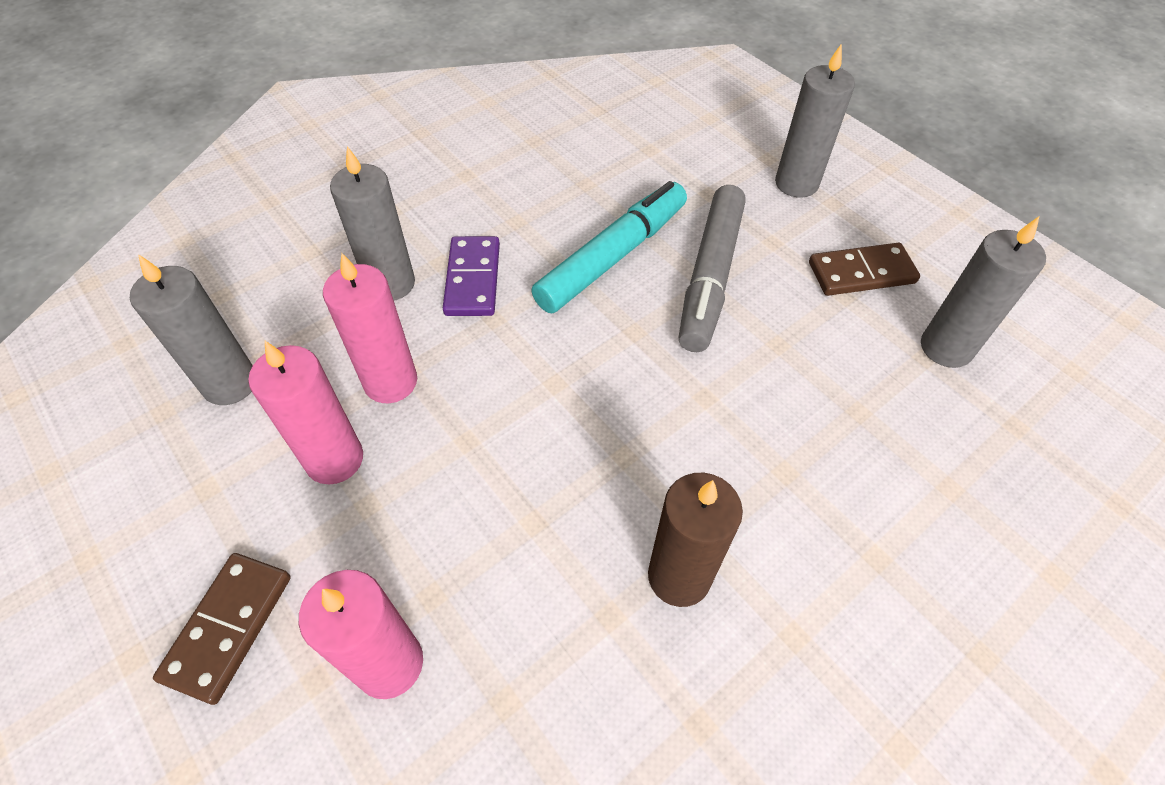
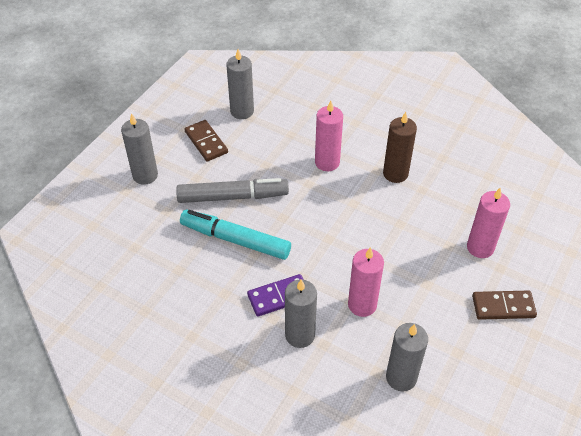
camera: 110 degrees left, 5 degrees down
pink candle [248,341,363,484] -> pink candle moved to [315,100,343,171]

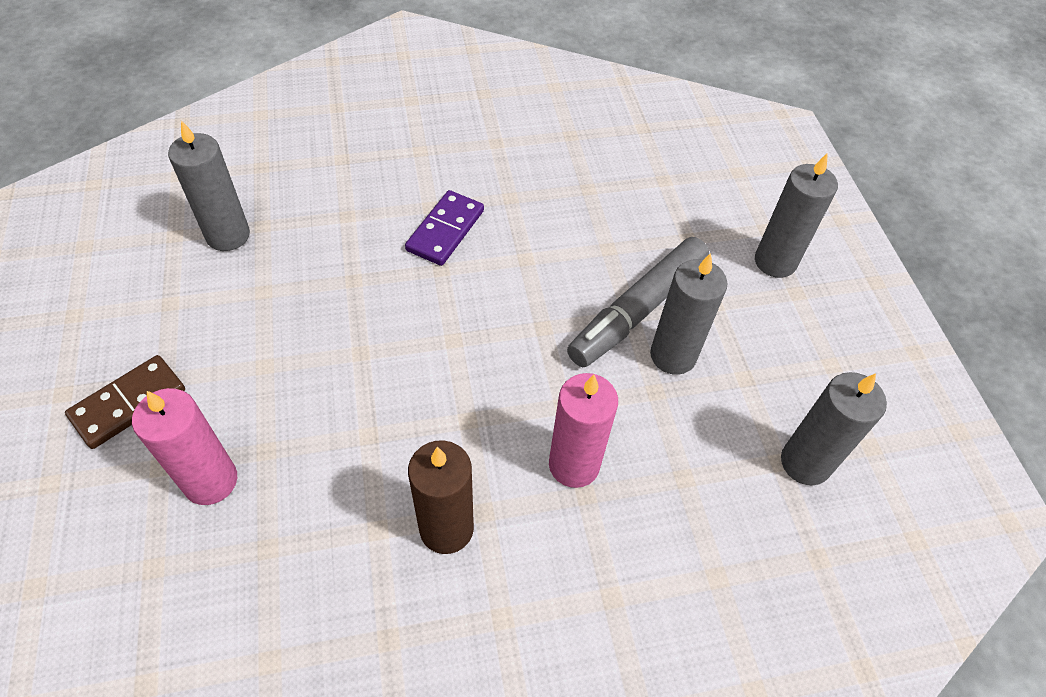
camera: 135 degrees right, 5 degrees up
turquoise marker [180,209,291,260] -> none
brown domino [185,120,228,161] -> none
grey candle [285,279,317,348] -> grey candle moved to [650,253,728,375]
pink candle [348,247,384,317] -> none

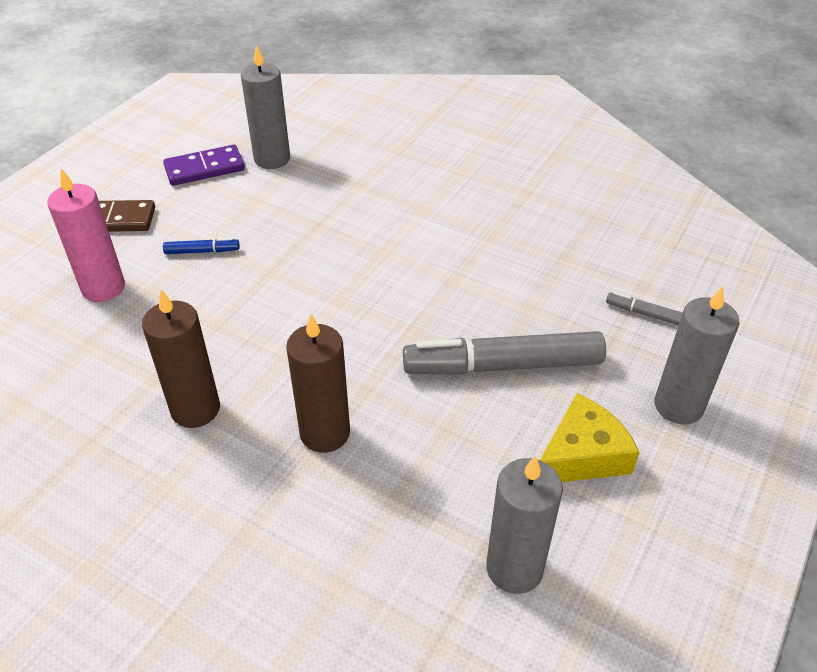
camera: 45 degrees right, 10 degrees down
purple domino [405,190,484,266] -> purple domino moved to [163,145,245,186]
pink candle [549,373,618,488] -> brown candle [286,314,350,453]
grey candle [650,253,728,375] -> none
none -> blue marker [163,238,240,254]
none -> yellow cheese [540,393,640,482]
none -> grey marker [606,292,682,325]

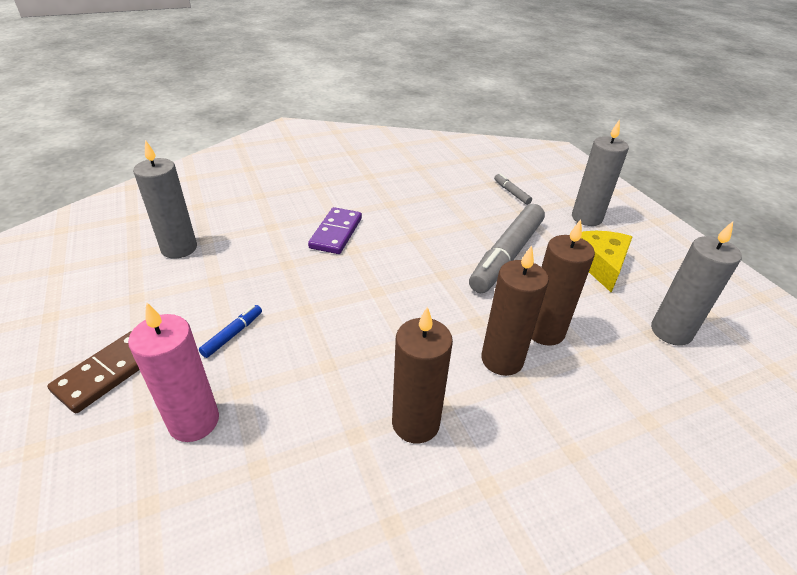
camera: 55 degrees left, 5 degrees down
purple domino [163,145,245,186] -> purple domino moved to [308,207,362,254]
grey marker [606,292,682,325] -> grey marker turned 90 degrees clockwise [494,173,532,205]
none -> brown candle [532,219,595,346]

